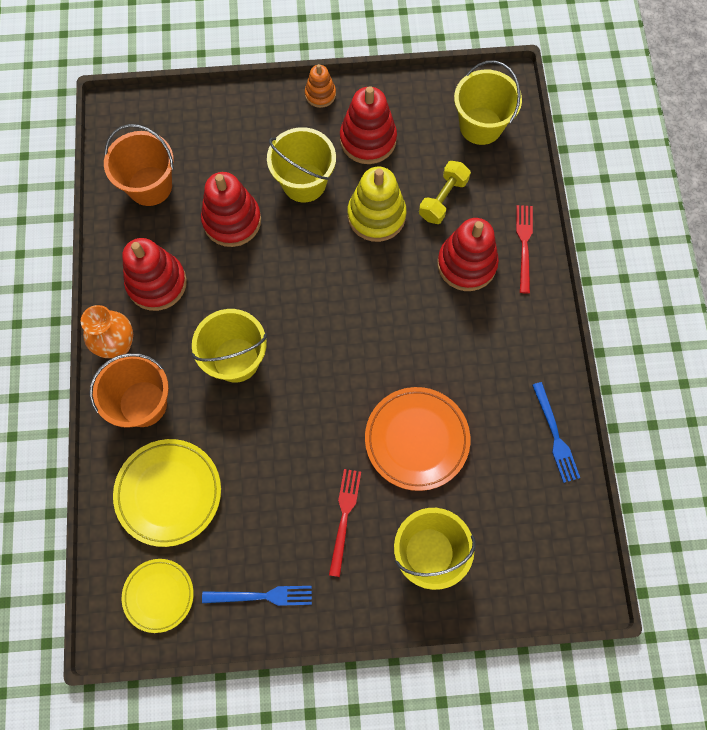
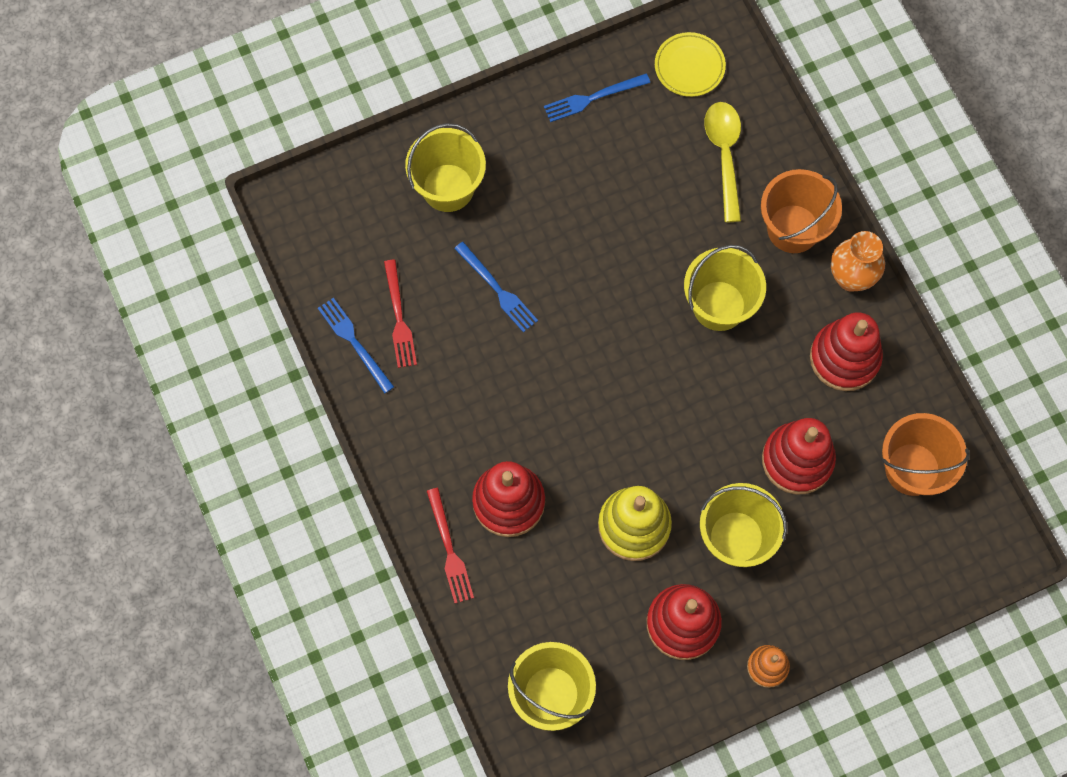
camera: 160 degrees right, 0 degrees up
yellow plate [113,439,221,547] -> yellow spoon [704,102,741,222]
red fork [329,469,361,577] -> red fork moved to [384,259,417,368]
orange plate [365,387,470,491] -> blue fork [454,242,538,332]
yellow dumbbell [419,161,471,224] -> none

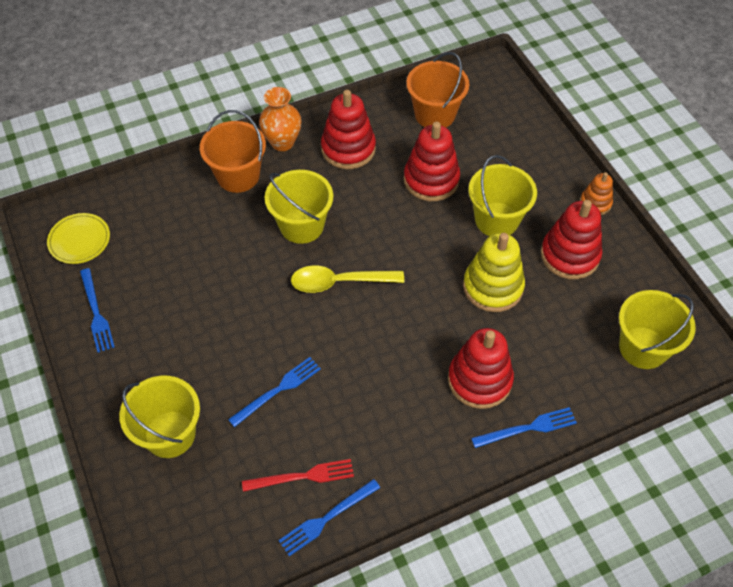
camera: 90 degrees left, 15 degrees down
red fork [427,488,474,603] -> blue fork [471,407,577,448]
yellow spoon [704,102,741,222] -> yellow spoon moved to [291,265,404,293]

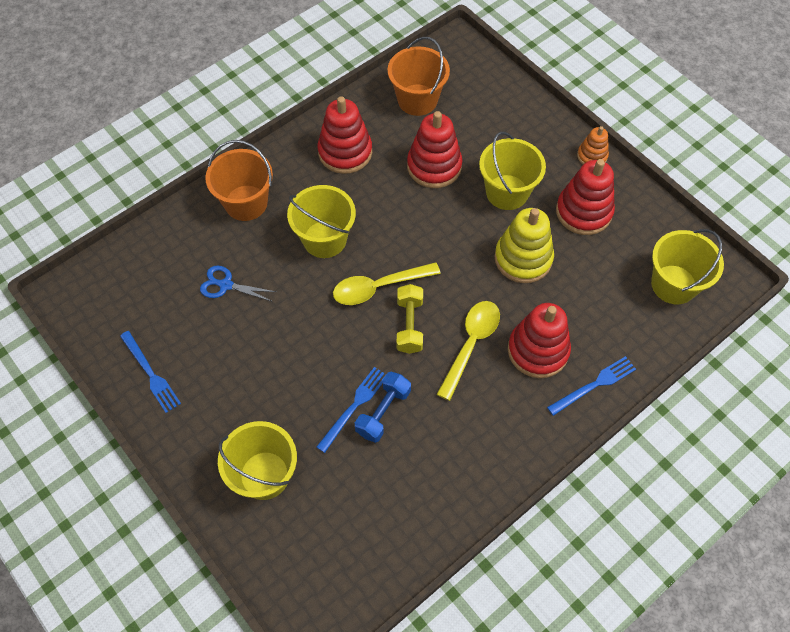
camera: 15 degrees left, 5 degrees up
yellow plate [47,213,110,264] -> none
red fork [242,459,354,492] -> none
orange vase [259,87,301,151] -> none
blue fork [278,479,380,556] -> none
none -> blue scissors [200,266,276,302]
none -> blue dumbbell [355,372,411,443]
none -> yellow dumbbell [397,284,423,354]
none -> yellow spoon [436,301,500,401]

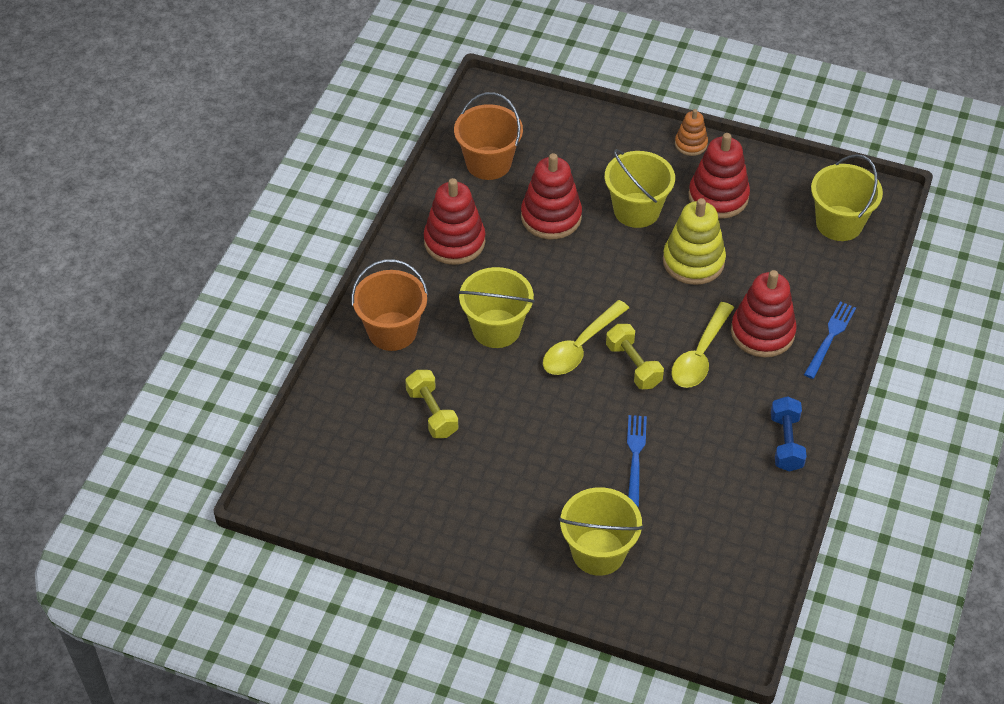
camera: 30 degrees left, 10 degrees down
blue fork [120,331,181,413] -> none
blue scissors [200,266,276,302] -> yellow dumbbell [405,370,458,438]
blue dumbbell [355,372,411,443] -> blue dumbbell moved to [771,396,807,472]
yellow spoon [436,301,500,401] -> yellow spoon turned 150 degrees counterclockwise [671,302,734,388]

